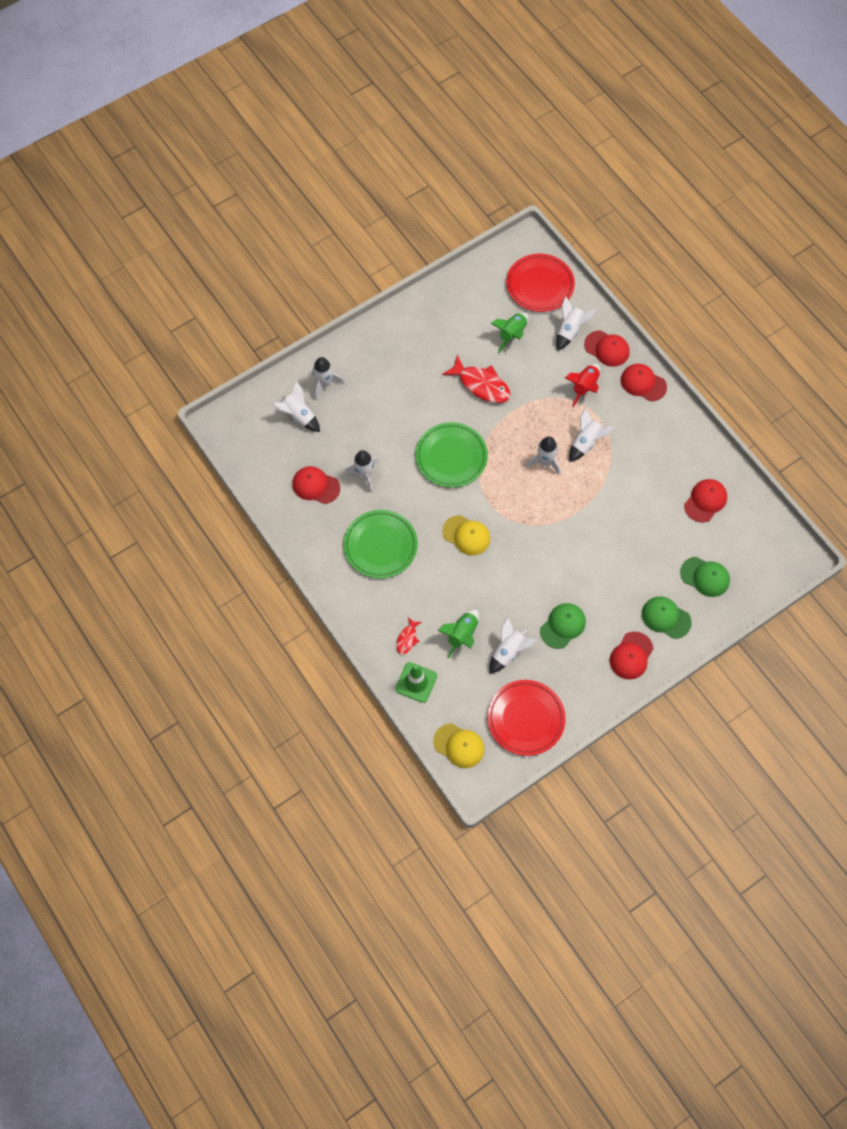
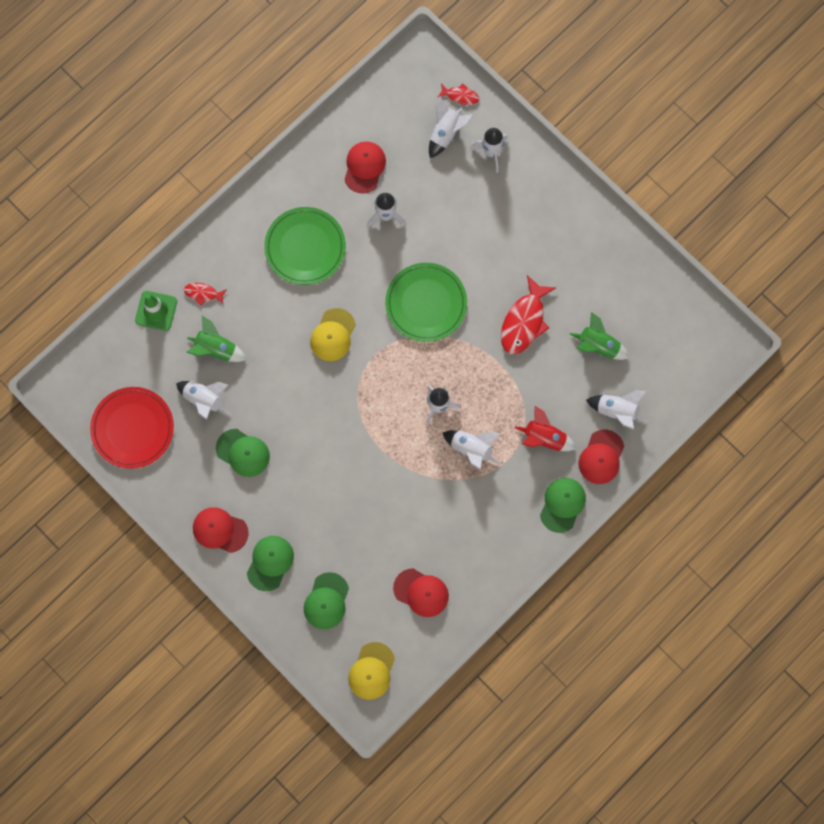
camera: 80 degrees right, 10 degrees up
yellow cap [433,723,484,768] -> yellow cap moved to [348,642,395,700]
red plate [506,254,575,312] -> none
red cap [621,364,667,401] -> green cap [540,478,586,533]
none -> red fish [437,83,479,105]

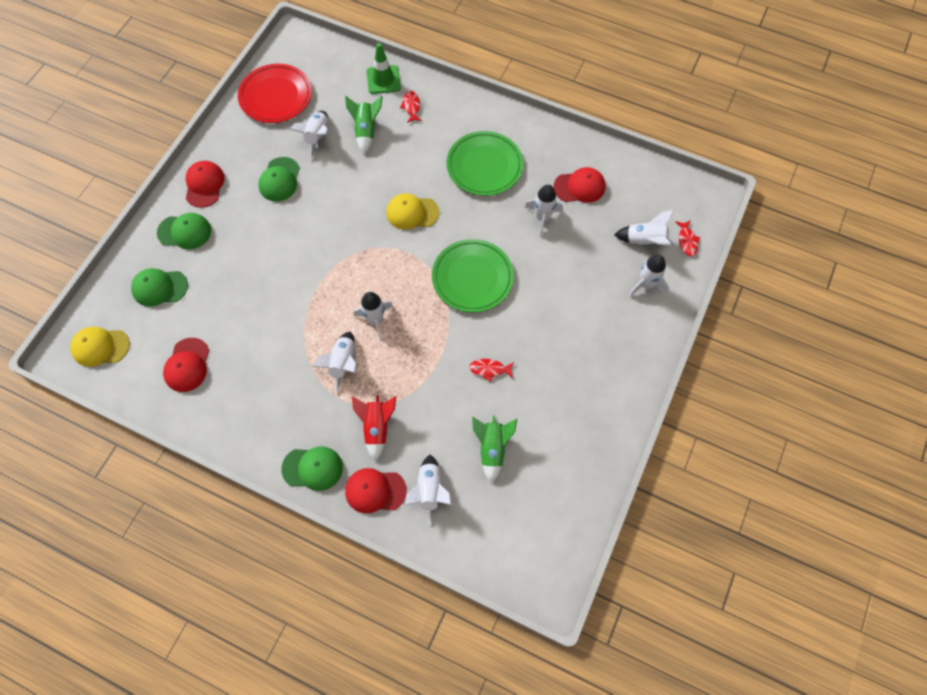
camera: 70 degrees right, 10 degrees down
red fish [501,275,557,355] -> red fish [469,359,514,382], size x0.52

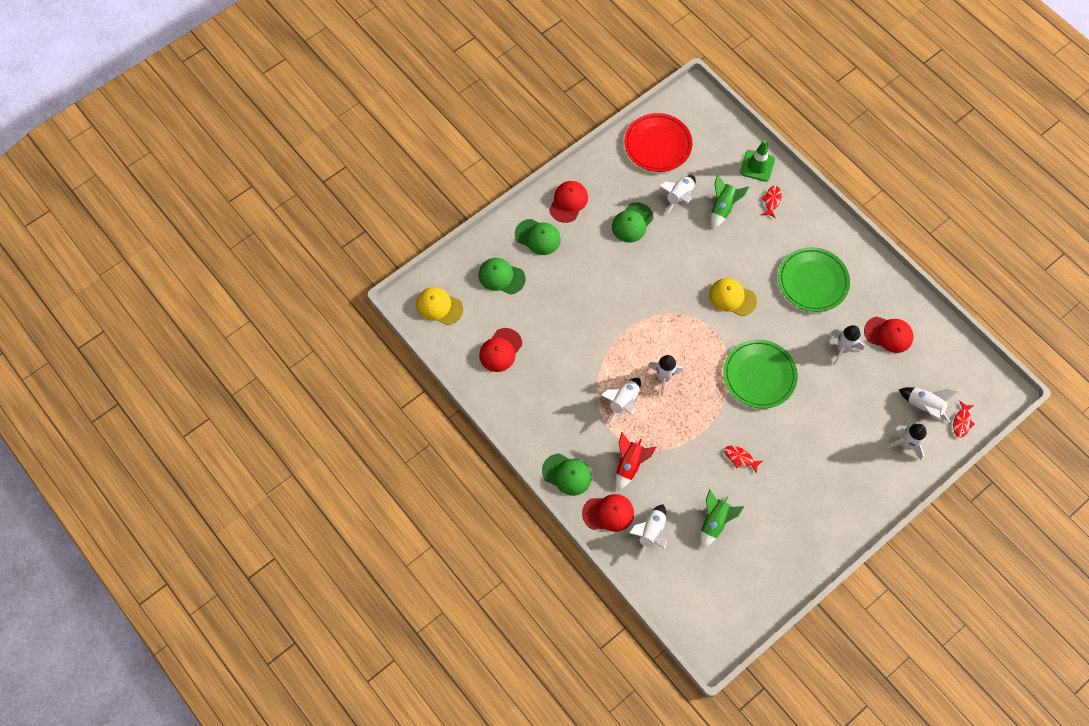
camera: 25 degrees right, 0 degrees up
red cap [345,468,407,513] -> red cap turned 150 degrees clockwise [582,494,634,532]

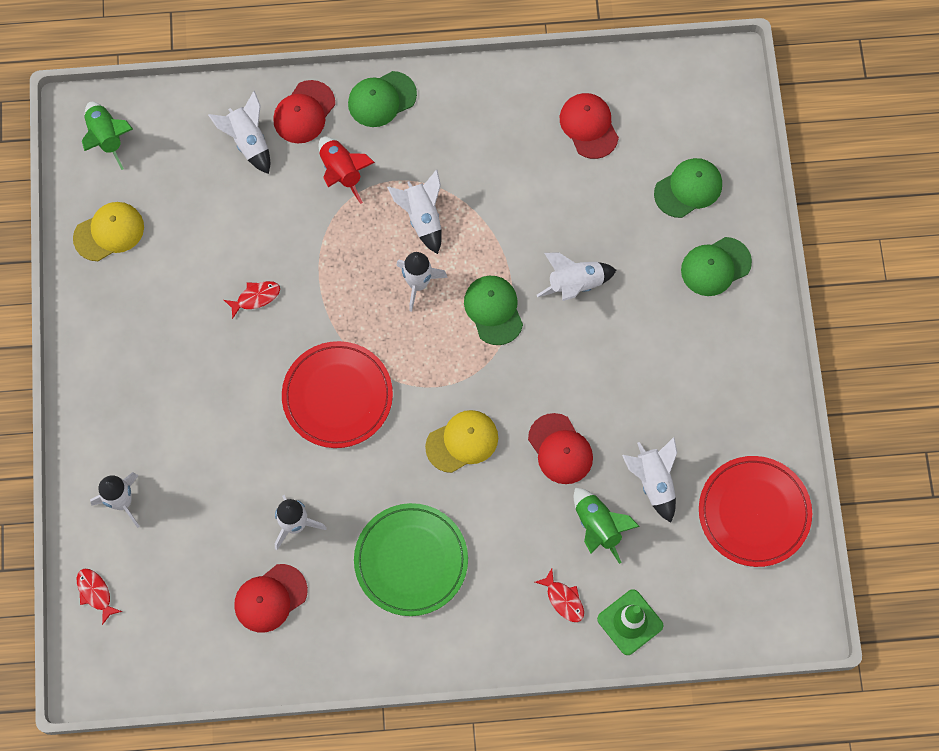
camera: 125 degrees right, 5 degrees up
yellow cap [416,287,463,325] -> yellow cap moved to [73,202,144,261]
red cap [549,181,588,223] -> red cap moved to [528,413,593,484]
green cap [612,202,653,242] -> green cap moved to [464,276,523,345]
green rocket [700,489,744,548] -> green rocket moved to [82,102,133,170]
green plate [723,340,798,409] -> red plate [282,341,393,448]
white rocket [899,387,958,422] -> white rocket moved to [537,252,616,301]

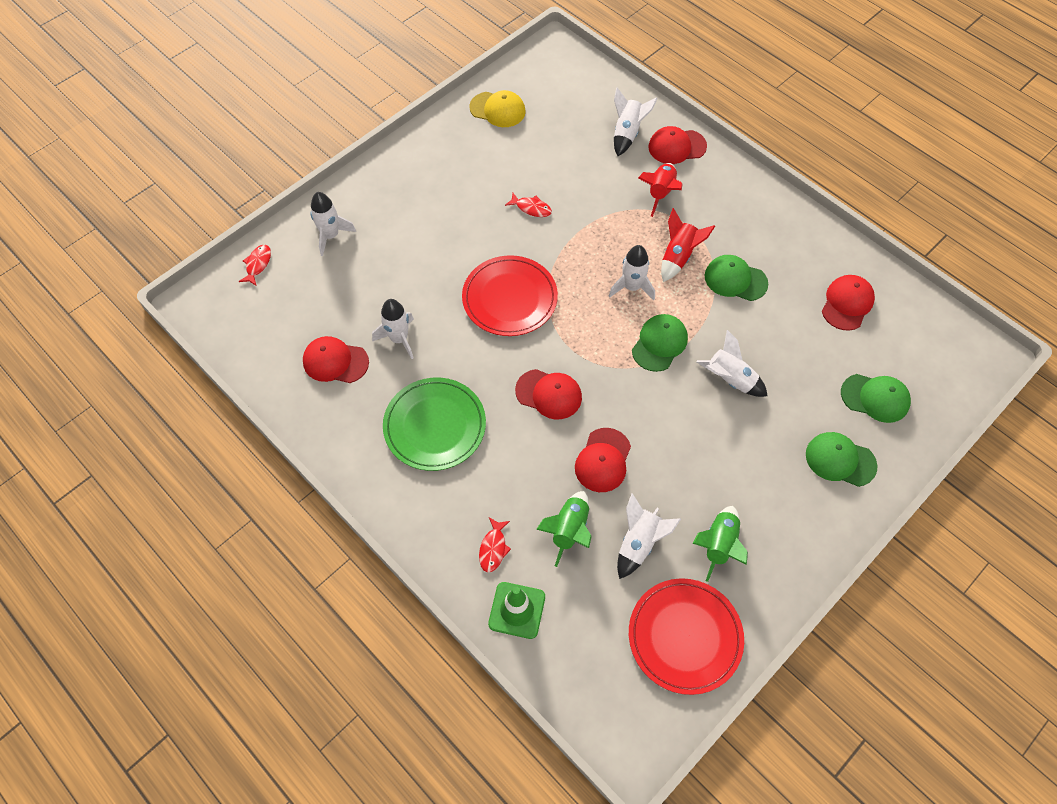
camera: 50 degrees right, 10 degrees down
green rocket [82,102,133,170] -> green rocket moved to [692,506,748,582]
green cap [348,71,417,127] -> green cap moved to [705,255,768,301]
white rocket [387,170,442,254] -> red rocket [661,208,715,282]
yellow cap [425,410,498,473] -> red cap [515,369,582,419]

